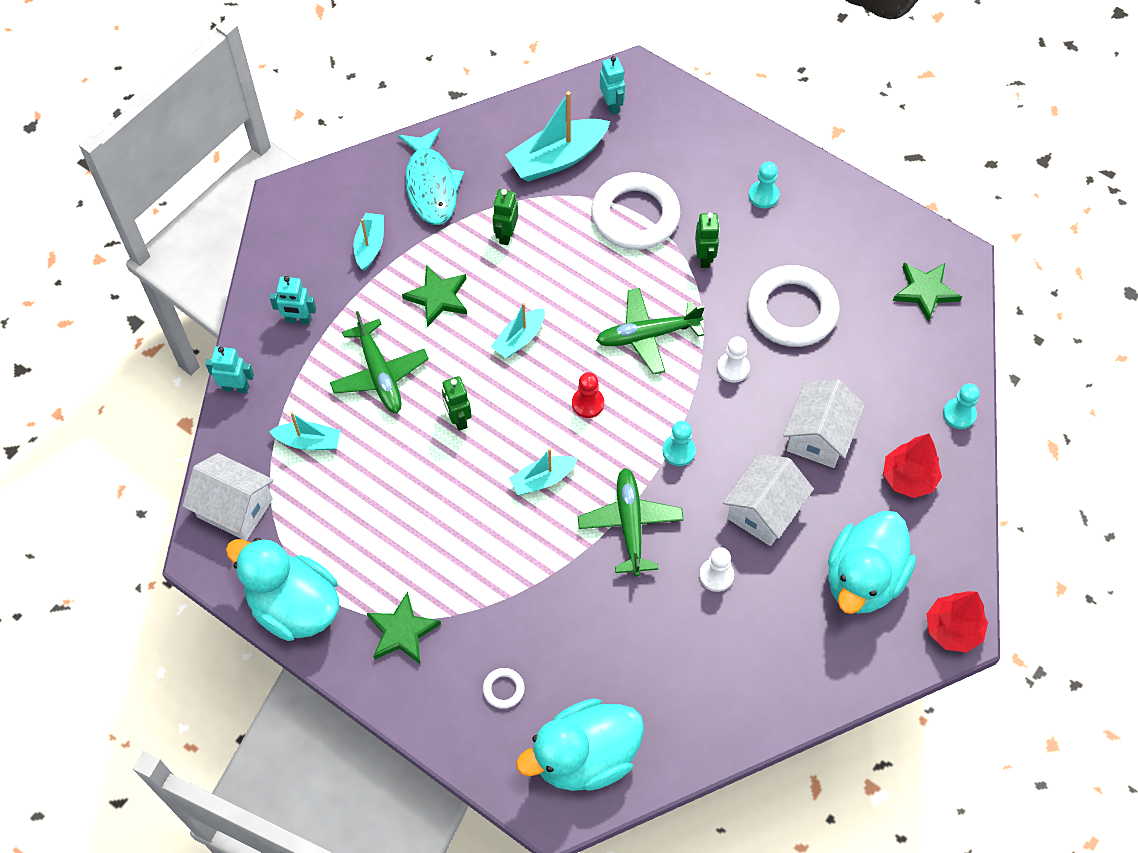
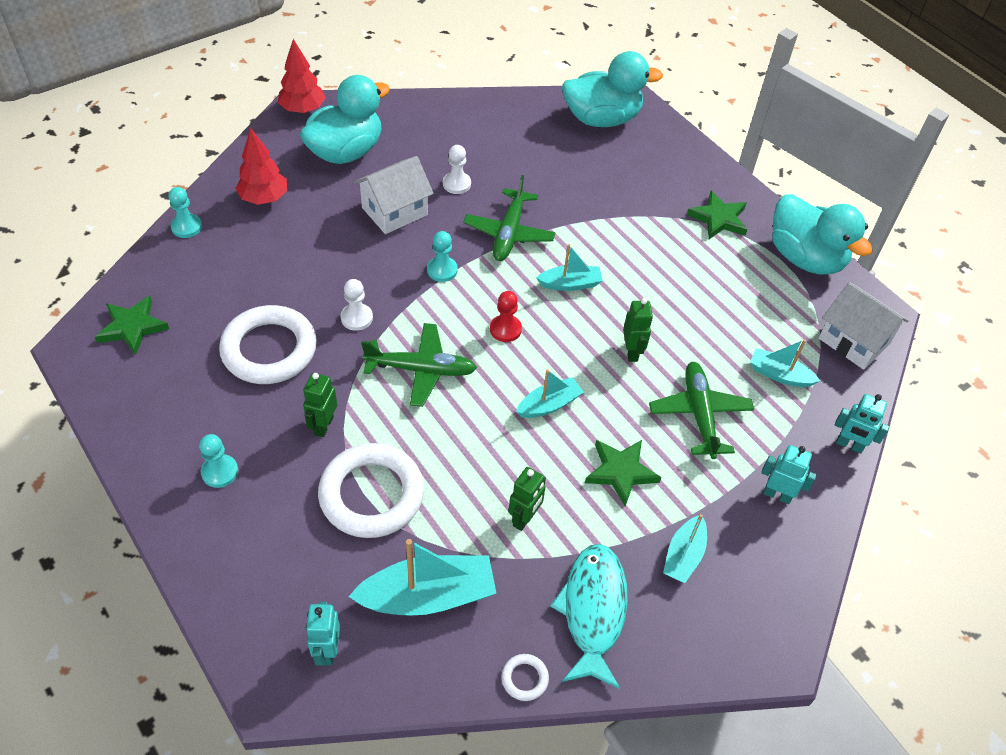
camera: 165 degrees left, 10 degrees down
white ring [483,668,525,709] -> white ring moved to [501,654,549,701]
white house [783,379,865,468] -> none

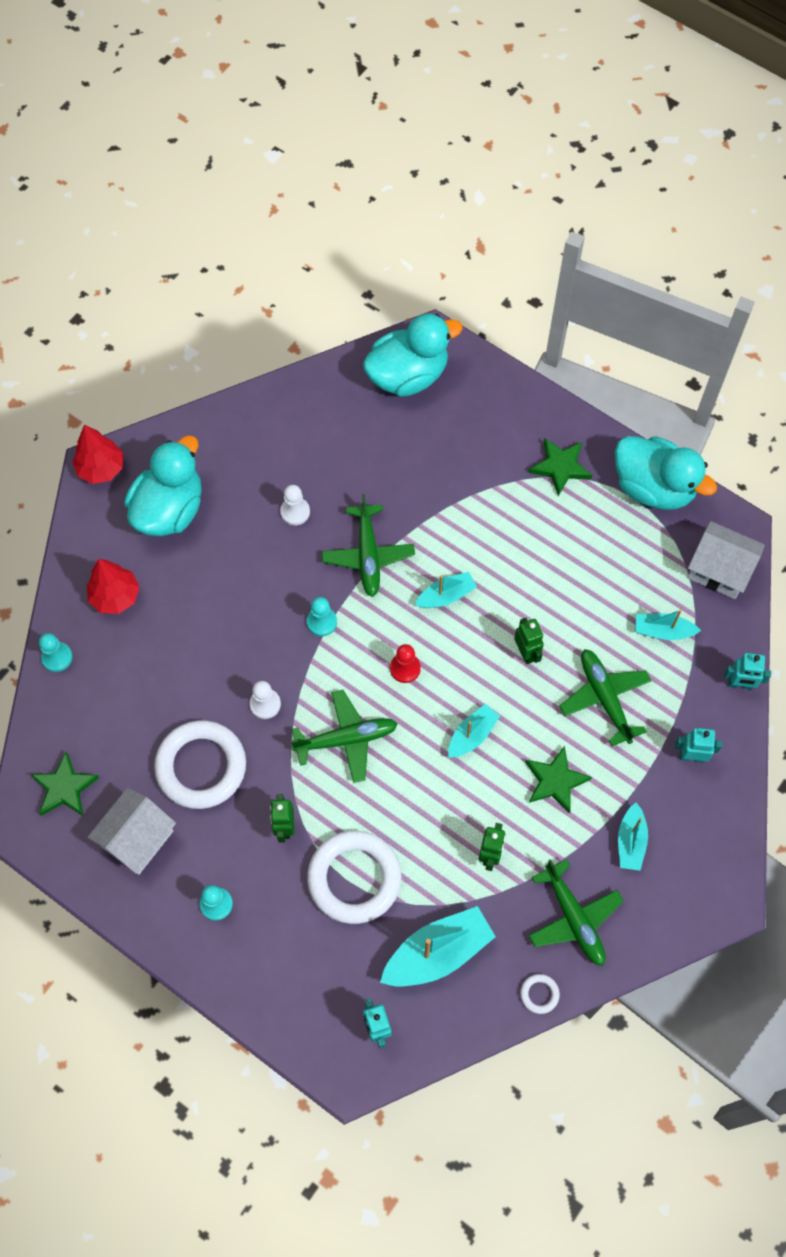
camera: 15 degrees left, 15 degrees up
white house [354,156,434,234] -> white house moved to [87,788,176,875]
turquoise fish [550,544,628,689] -> green plane [529,859,624,966]

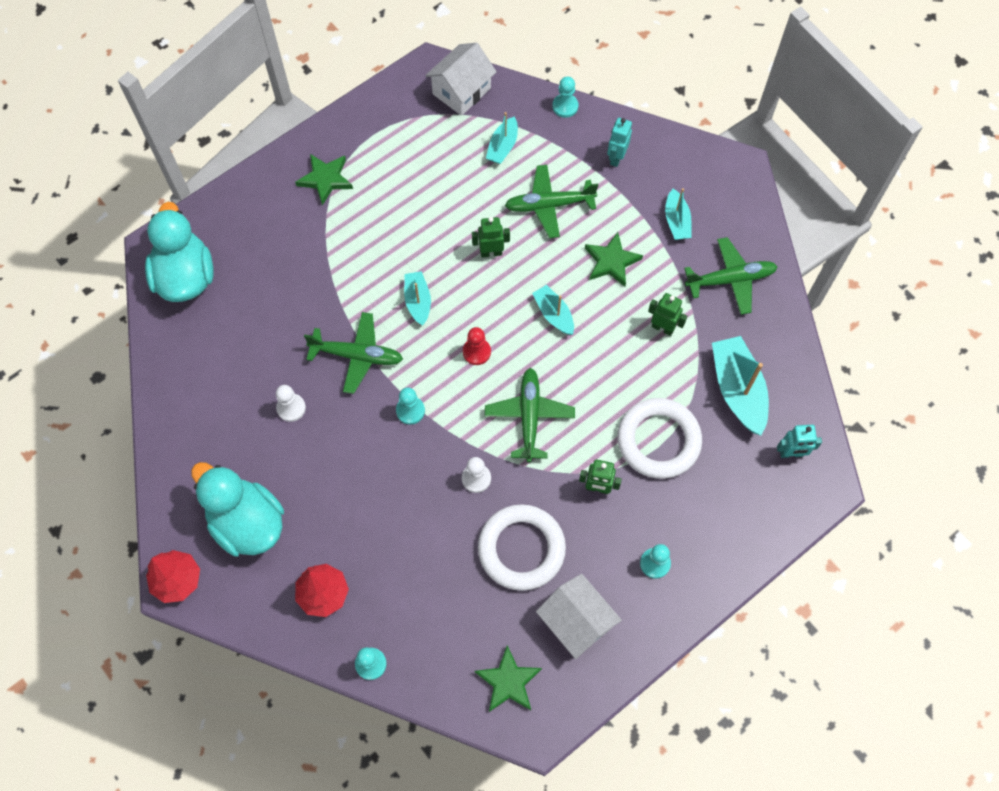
camera: 75 degrees left, 0 degrees up
white ring [520,974,560,1014] -> none
turquoise duck [615,436,717,510] -> none
turquoise boat [618,803,648,871] -> turquoise boat turned 60 degrees clockwise [665,188,692,240]
turquoise robot [724,653,771,690] -> turquoise pawn [552,77,578,118]

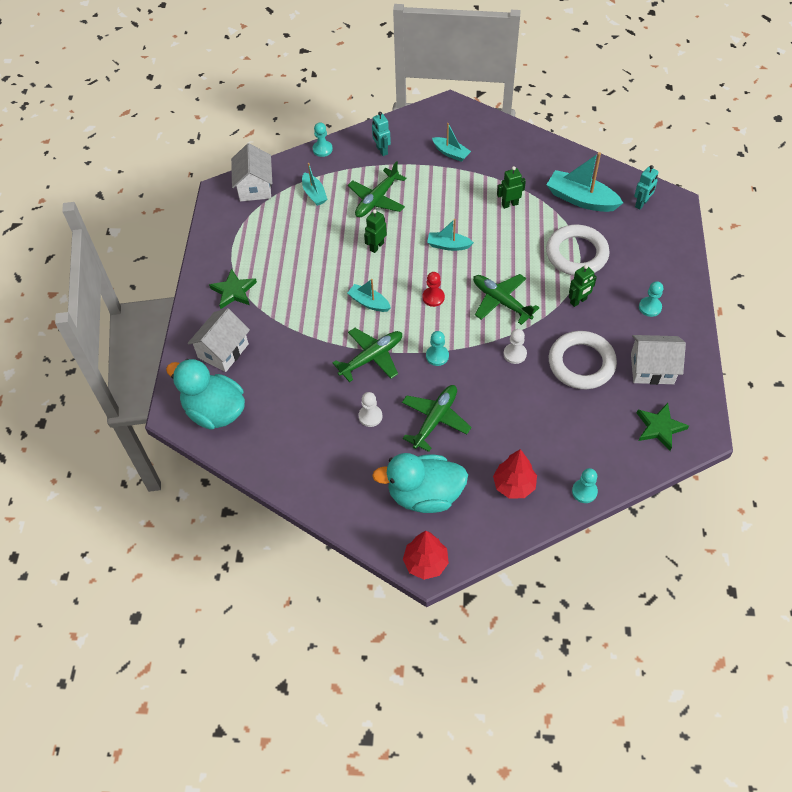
camera: 45 degrees left, 10 degrees down
green star [585,232,643,287] -> none
green plane [684,237,778,315] -> green plane moved to [402,385,471,452]
none -> white house [188,308,250,372]

